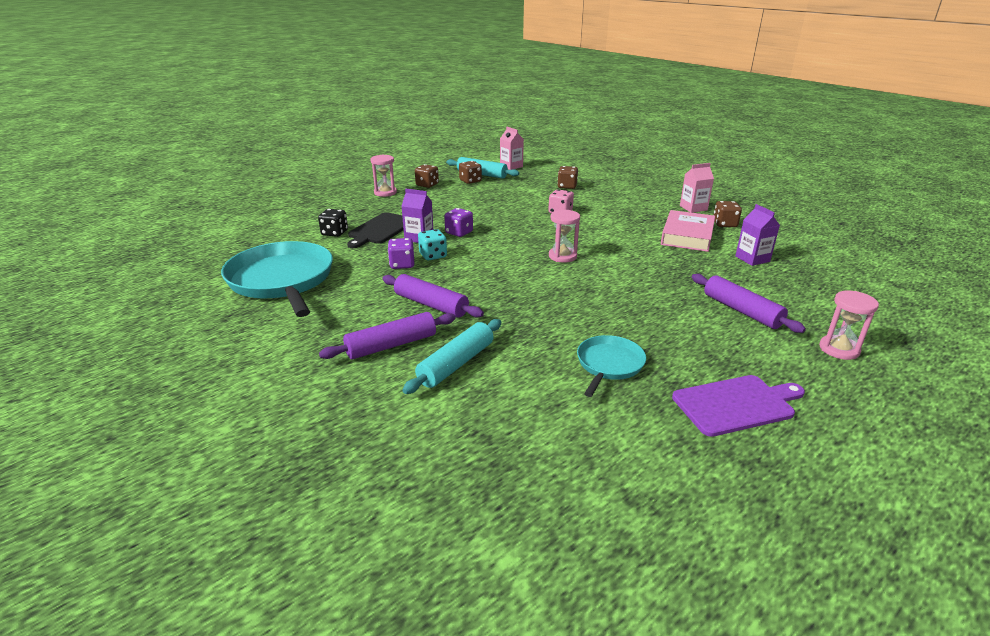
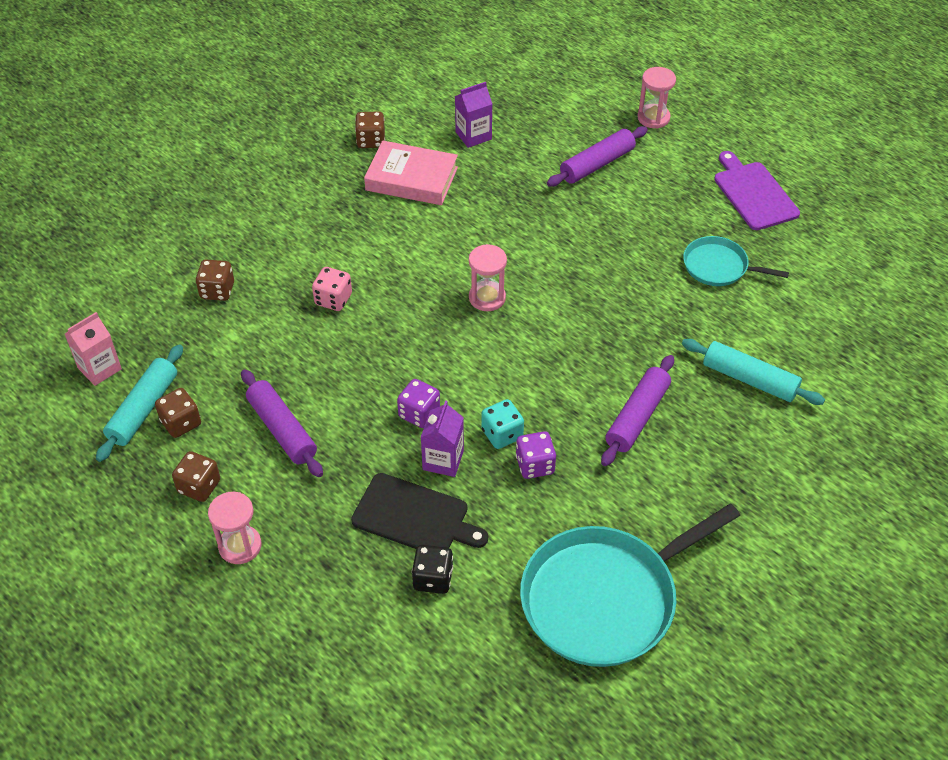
camera: 95 degrees left, 20 degrees up
purple rolling pin [319,312,456,359] -> purple rolling pin moved to [241,369,323,477]
pink carton [680,163,714,213] -> none

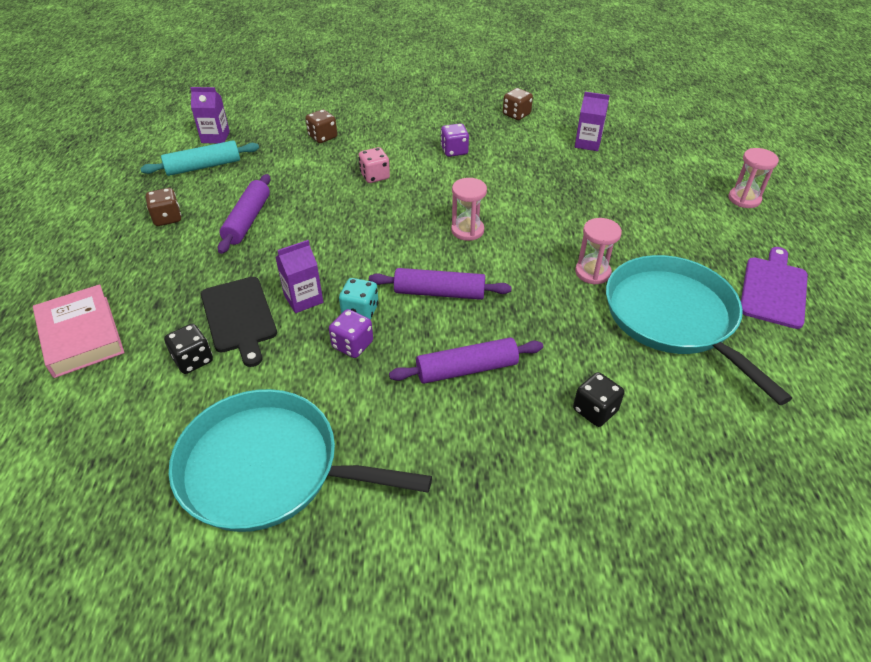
camera: 45 degrees right, 5 degrees down
pink carton [65,312,122,386] -> purple carton [190,87,230,143]
brown dice [155,388,201,438] -> none
pink hourglass [208,492,262,564] -> pink hourglass moved to [575,218,622,285]
pink book [364,140,458,205] -> pink book moved to [33,284,125,378]
purple dice [397,379,440,428] -> purple dice moved to [441,123,469,157]
purple rolling pin [547,126,648,187] -> purple rolling pin moved to [369,268,512,300]
turquoise rolling pin [682,339,825,405] -> black dice [573,372,624,427]
turquoise pan [683,236,789,286] -> turquoise pan [606,255,792,405], size x1.95

